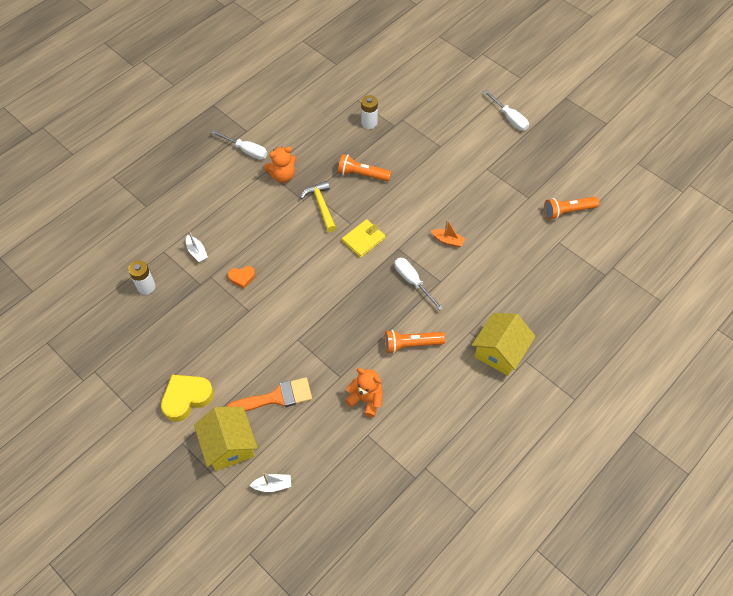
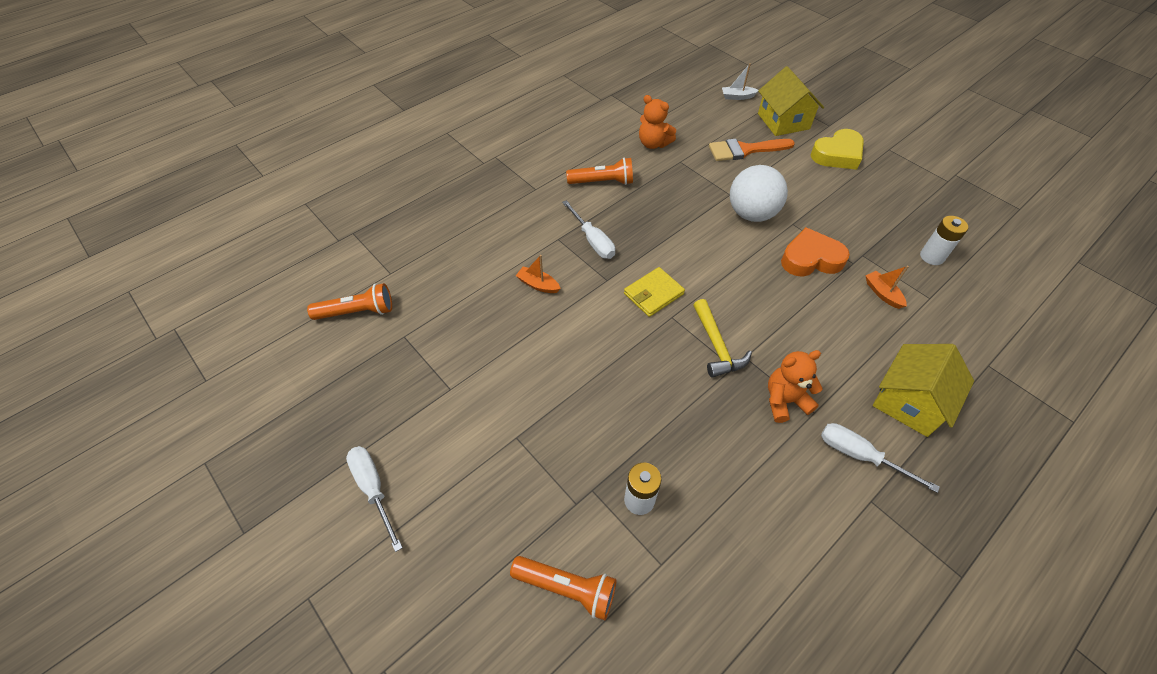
camera: 175 degrees left, 5 degrees down
white boat [186,230,208,262] -> orange boat [865,266,909,309]
orange heart [228,266,255,289] -> orange heart [781,227,850,277], size x1.83
orange flashlight [338,154,391,182] -> orange flashlight moved to [510,556,616,620]
yellow house [472,313,536,376] -> yellow house moved to [873,344,974,437]
none -> white ball [730,165,788,222]

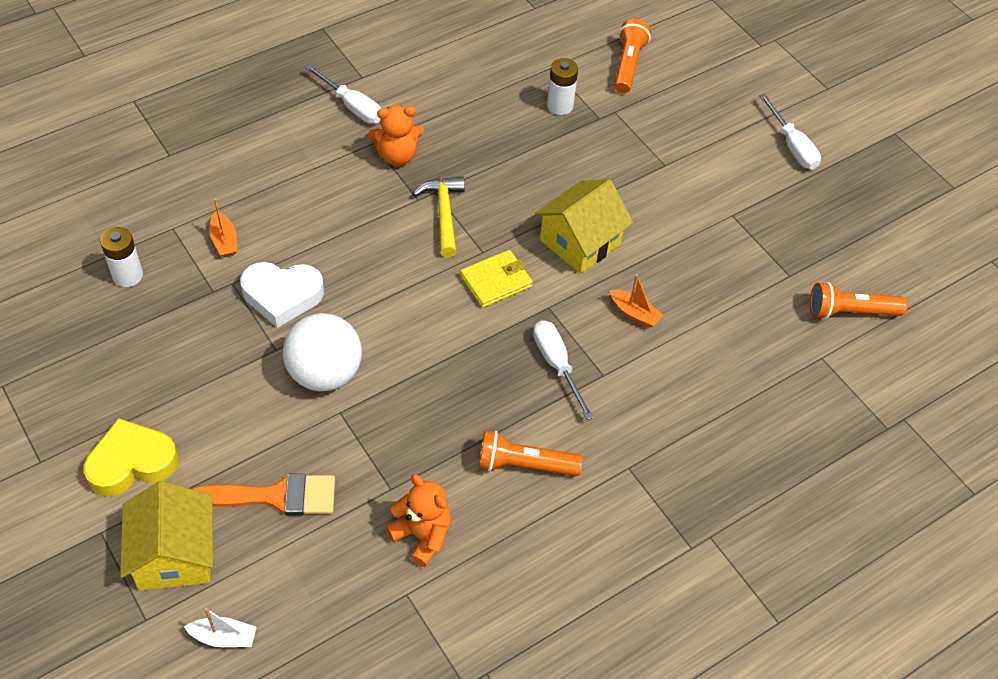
camera: 175 degrees left, 0 degrees up
orange flashlight [510,556,616,620] -> orange flashlight turned 75 degrees clockwise [614,19,651,93]
orange heart [781,227,850,277] -> white heart [240,262,324,328]
yellow house [873,344,974,437] -> yellow house moved to [535,179,633,274]

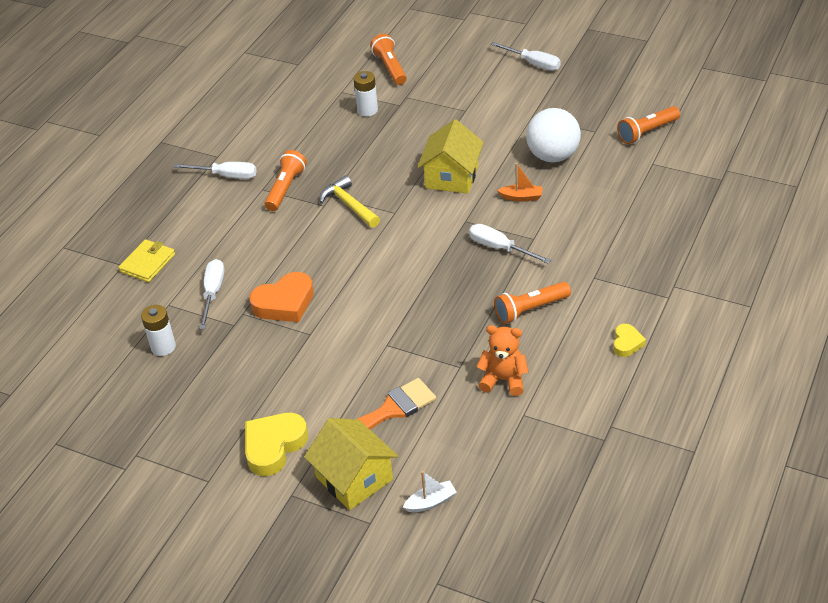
camera: 25 degrees left, 10 degrees down
orange boat [209,198,237,257] -> white screwdriver [199,259,224,329]
white heart [240,262,324,328] -> orange heart [249,272,314,322]
white ball [283,313,362,391] -> white ball moved to [526,108,581,162]
orange teddy bear [368,105,424,166] -> orange flashlight [264,150,307,211]
yellow wallet [460,250,533,308] -> yellow wallet moved to [118,239,175,282]
none -> yellow heart [613,324,646,357]

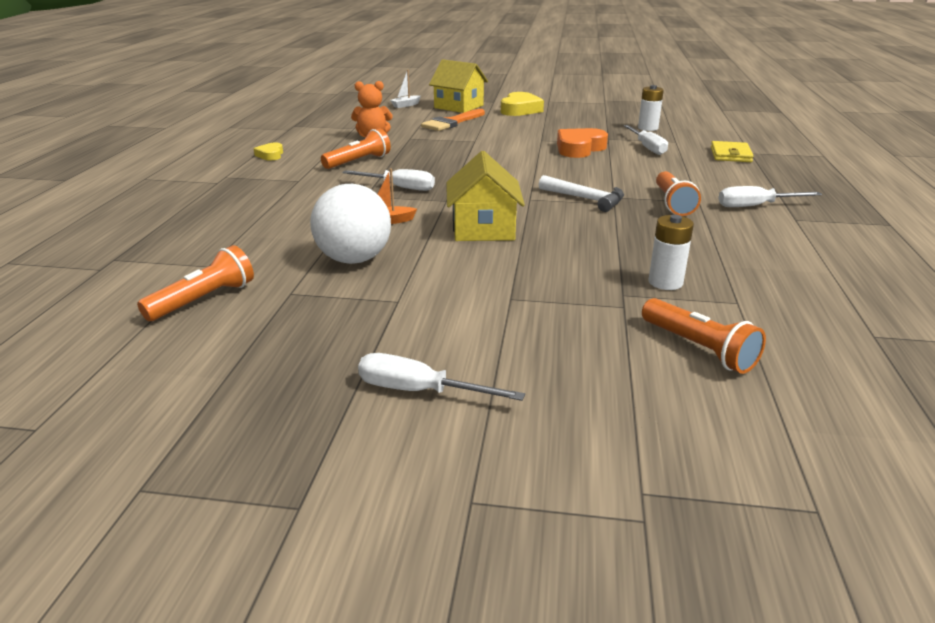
camera: 160 degrees right, 15 degrees down
yellow hammer [319,175,380,228] -> white hammer [539,175,624,212]

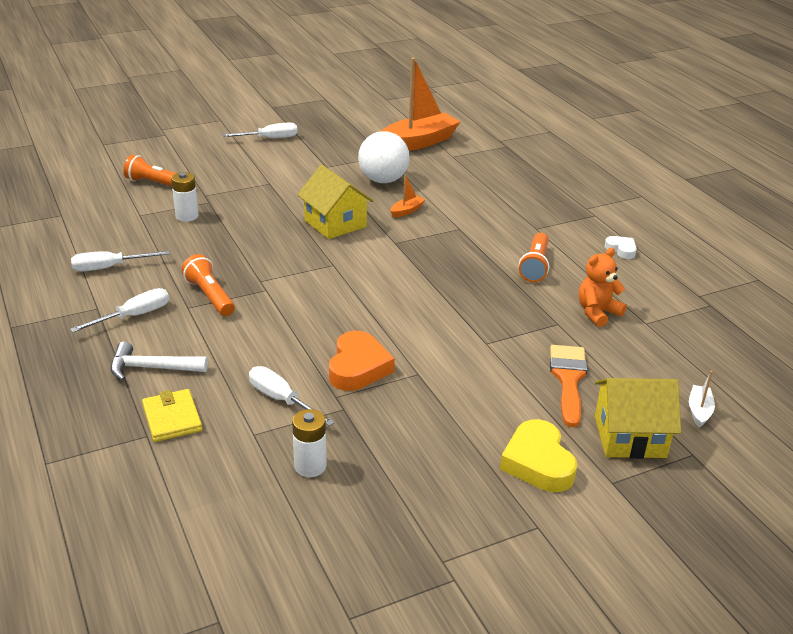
camera: 145 degrees right, 5 degrees up
orange flashlight [137,245,254,321] -> orange boat [381,58,461,151]
yellow heart [254,143,283,161] -> white heart [604,236,637,259]
white screwdriver [342,169,435,191] -> white screwdriver moved to [71,251,170,271]
white hammer [539,175,624,212] -> white hammer moved to [111,341,208,381]

